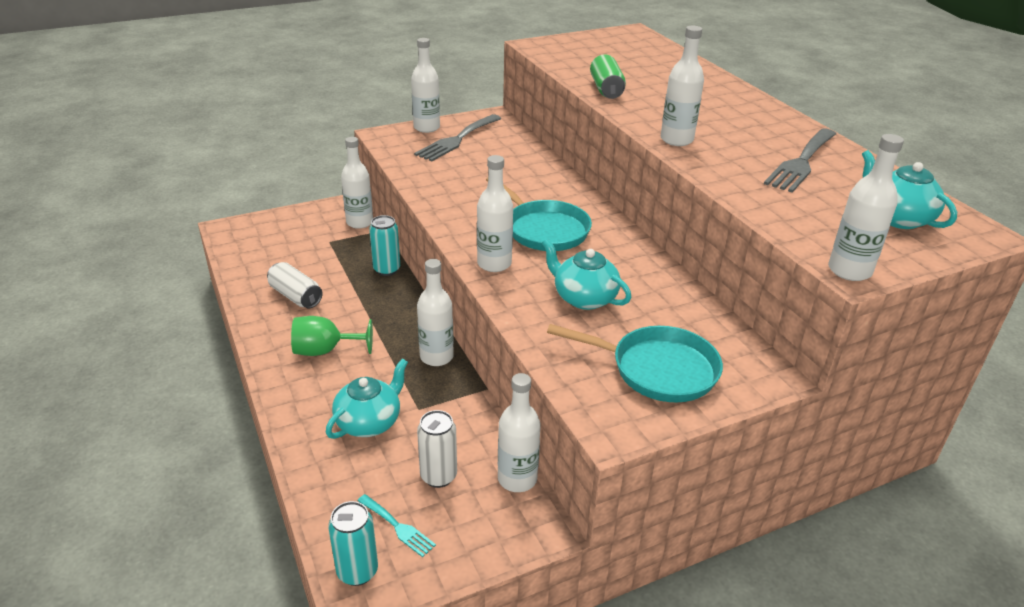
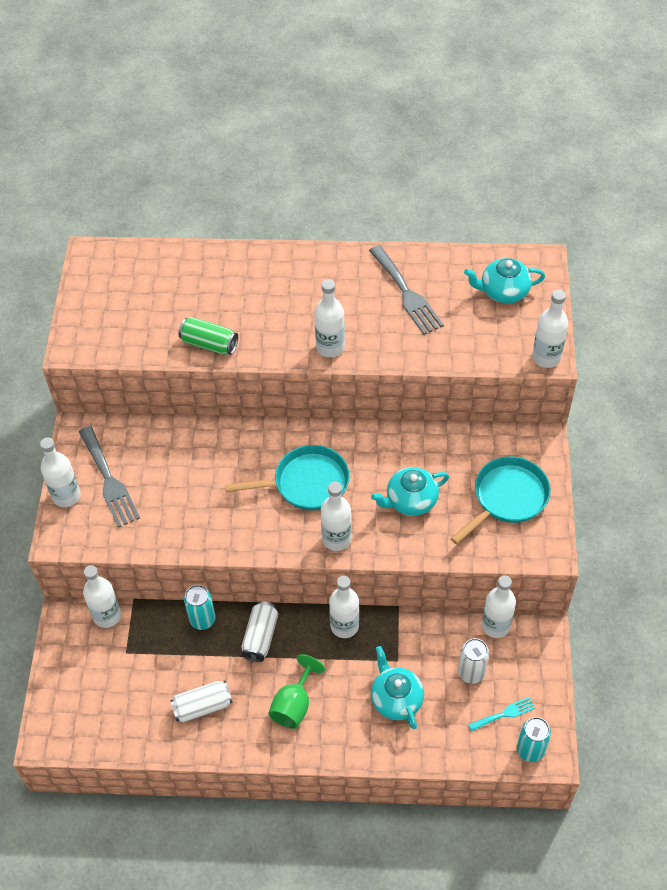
camera: 60 degrees left, 20 degrees up
none -> white can [241,601,278,662]

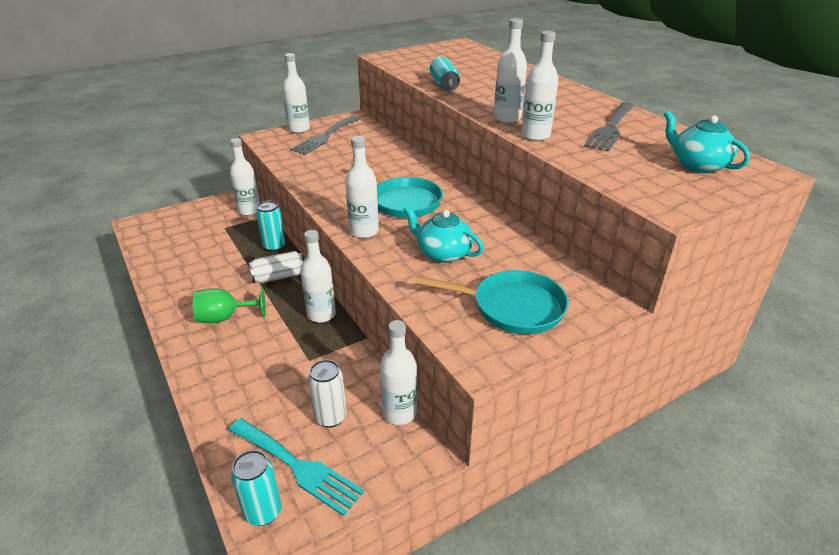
camera: 55 degrees right, 20 degrees down
white can [170,681,233,723] -> none
green can [179,317,238,355] -> turquoise can [430,57,460,91]
turquoise teapot [371,646,424,729] -> none
turquoise fork [468,697,535,731] -> turquoise fork [228,418,364,516], size x1.86
white bottle [532,290,569,368] -> white bottle moved to [521,31,558,141]

